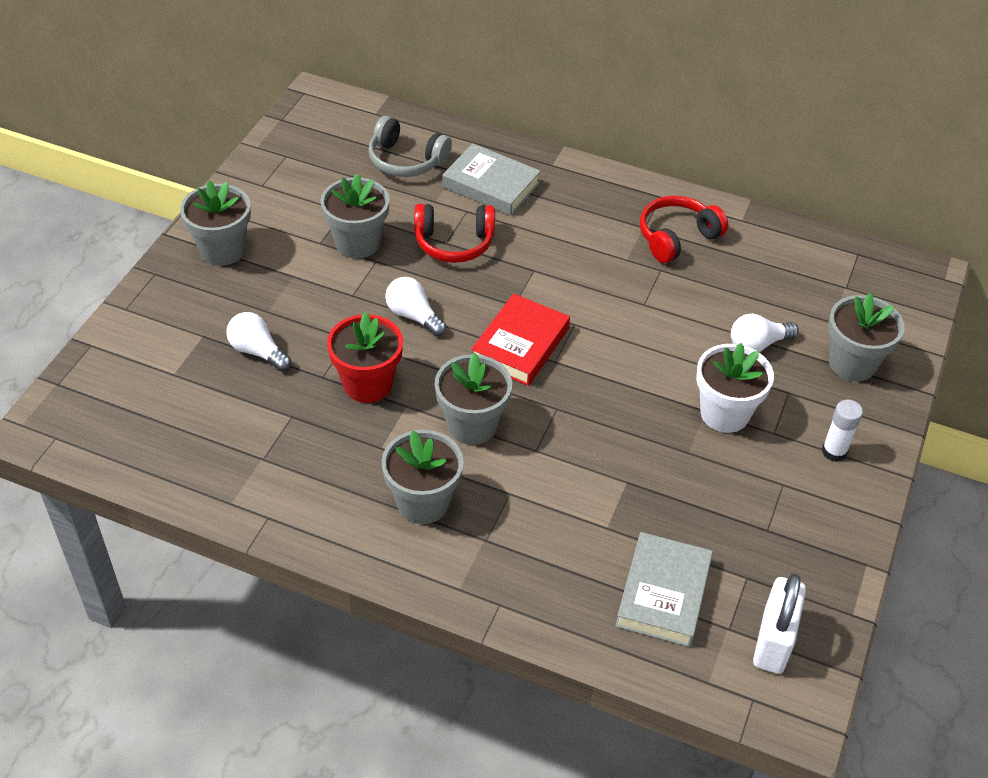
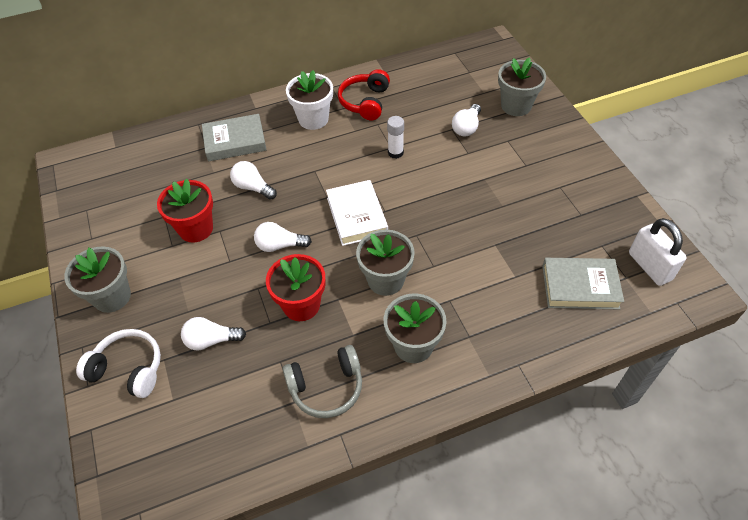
camera: 40 degrees left, 5 degrees up
grey flower pot [320,173,390,259] -> red flower pot [157,179,213,243]
grey headphones [368,116,452,177] -> grey headphones moved to [282,345,362,418]
red headphones [414,204,495,263] -> white light bulb [230,161,277,200]
red book [471,293,570,386] -> white book [326,180,388,246]
grey book [615,532,713,647] -> grey book turned 60 degrees counterclockwise [542,258,624,310]
white flower pot [696,343,774,433] -> white flower pot moved to [286,70,333,130]
white glue stick [822,400,863,462] -> white glue stick moved to [387,116,404,159]
none -> white headphones [76,329,161,398]

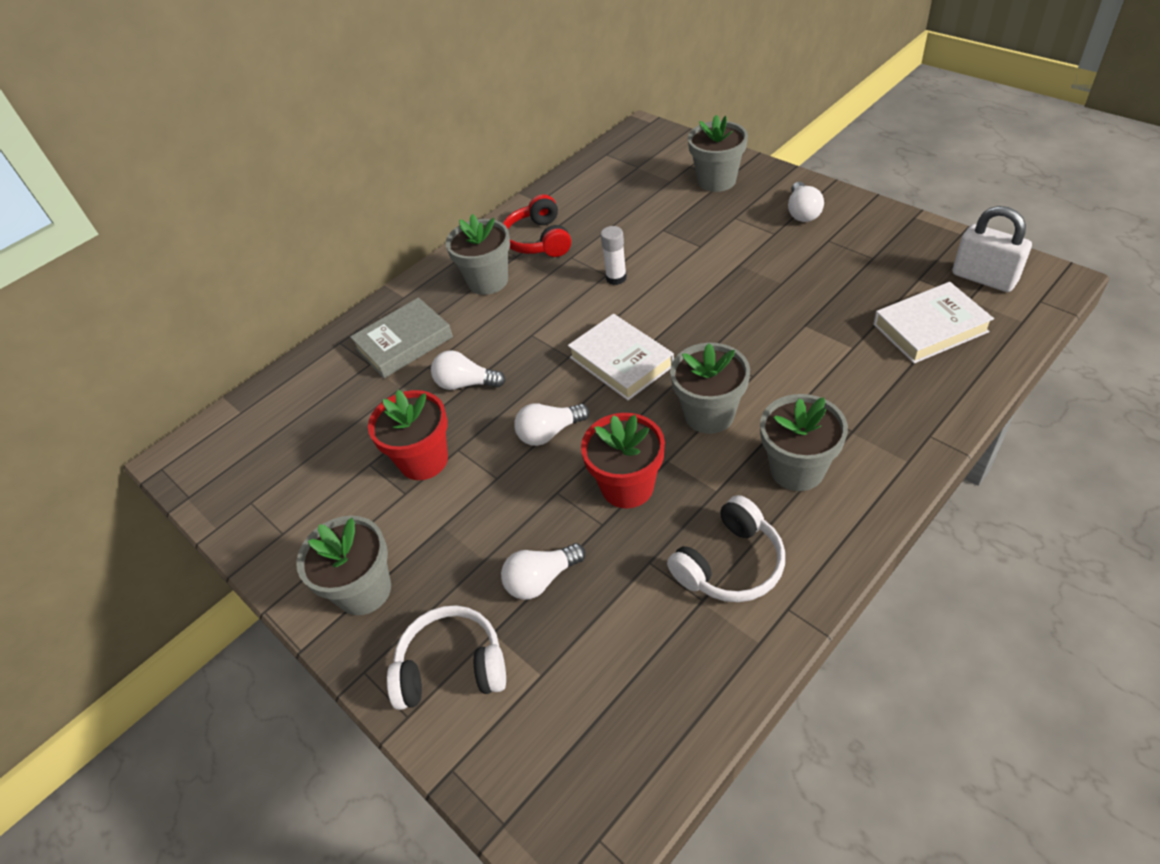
camera: 20 degrees left, 5 degrees down
grey headphones [282,345,362,418] -> white headphones [667,495,785,602]
white flower pot [286,70,333,130] -> grey flower pot [445,214,510,295]
white light bulb [452,104,481,137] -> white light bulb moved to [788,182,824,222]
grey book [542,258,624,310] -> white book [873,282,994,364]

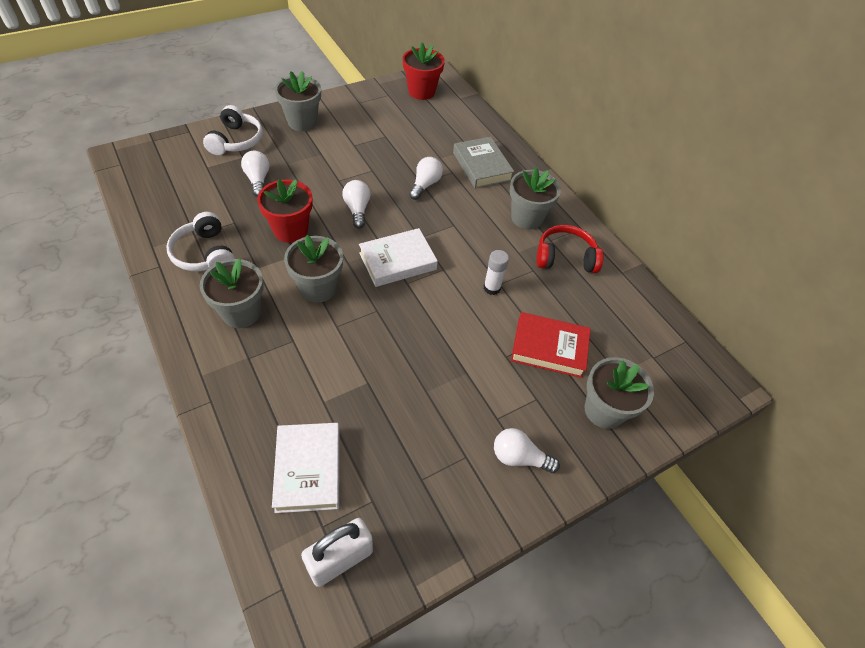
camera: 95 degrees right, 5 degrees up
red flower pot [368,390,448,480] -> red flower pot moved to [403,42,445,100]
none -> red book [511,312,591,378]

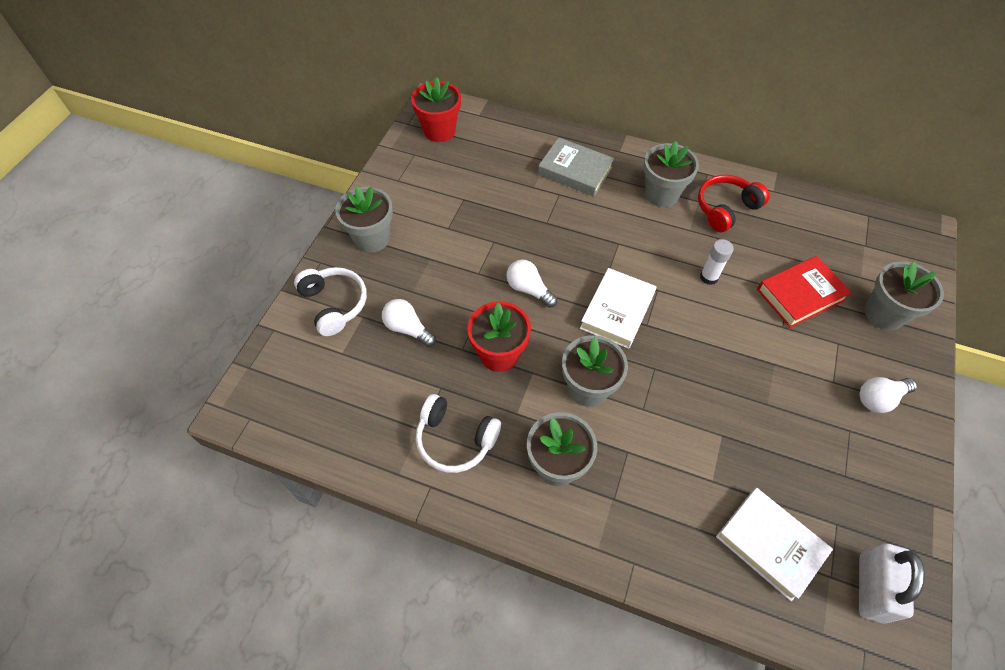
camera: 35 degrees left, 5 degrees up
white light bulb [409,157,443,200] -> none

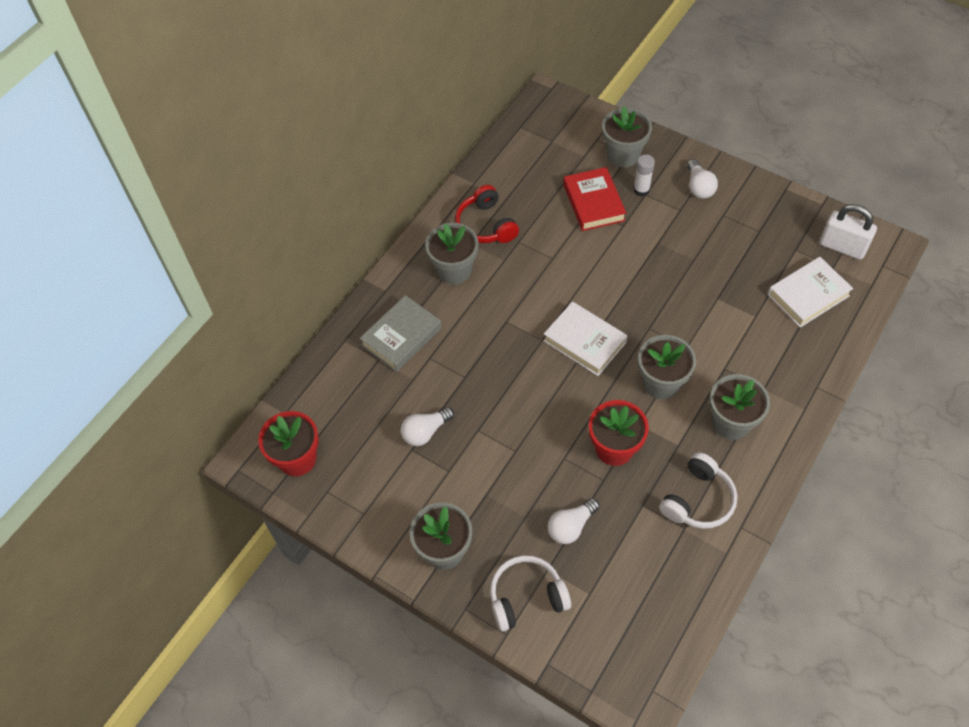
camera: 75 degrees left, 0 degrees up
white light bulb [507,260,557,308] -> white light bulb moved to [401,407,454,446]
white glue stick [700,239,734,285] -> white glue stick moved to [633,155,655,196]

